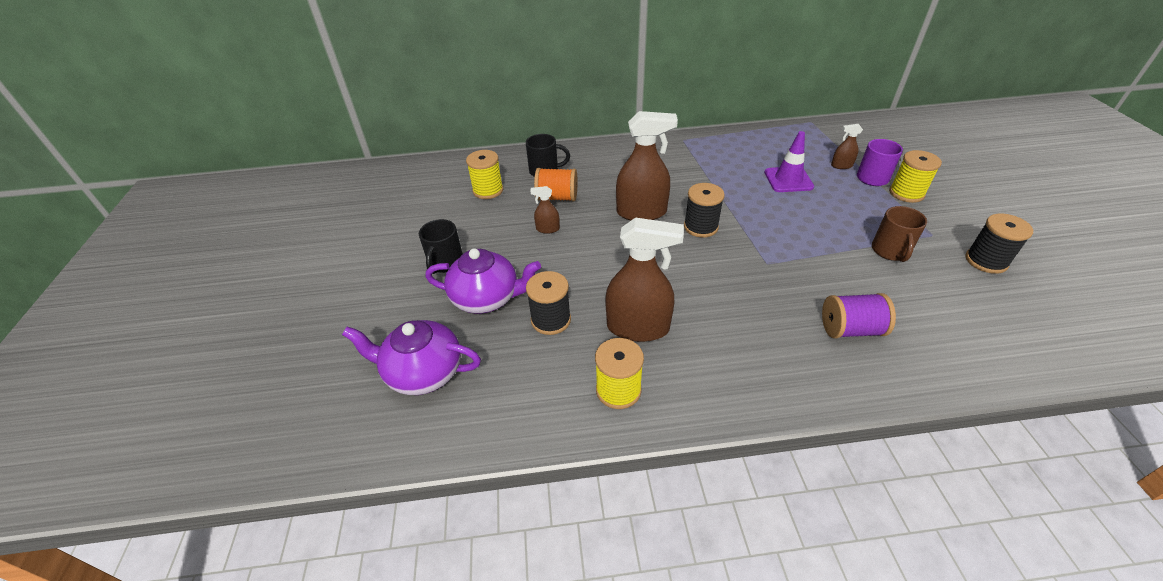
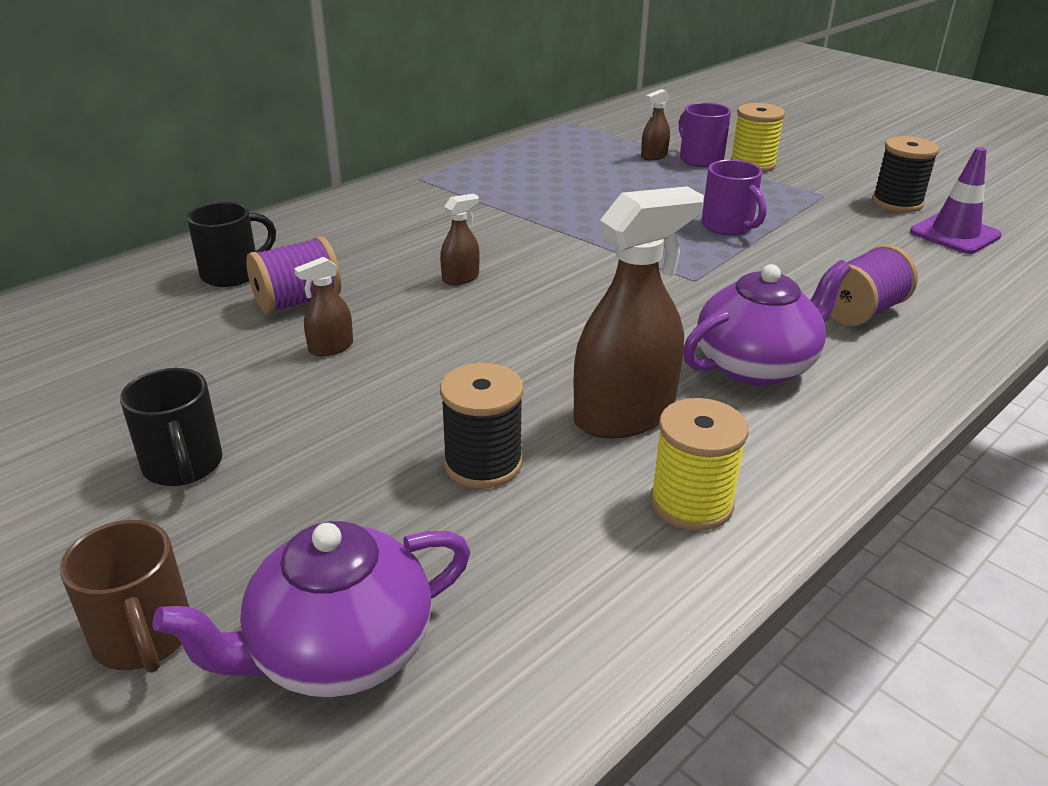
camera: 40 degrees left, 10 degrees down
purple teapot [425,248,541,314] -> purple teapot moved to [683,260,851,386]
yellow spool [466,150,503,199] -> none
orange spool [534,168,578,201] -> purple spool [246,236,341,314]
brown spray bottle [616,111,678,220] -> brown spray bottle [440,194,480,285], size x0.46
black spool [684,183,725,238] -> none
purple traffic cone [764,131,814,192] -> purple traffic cone moved to [910,147,1002,254]
brown mug [872,206,927,262] -> brown mug moved to [60,520,189,673]
none -> purple mug [702,160,766,236]

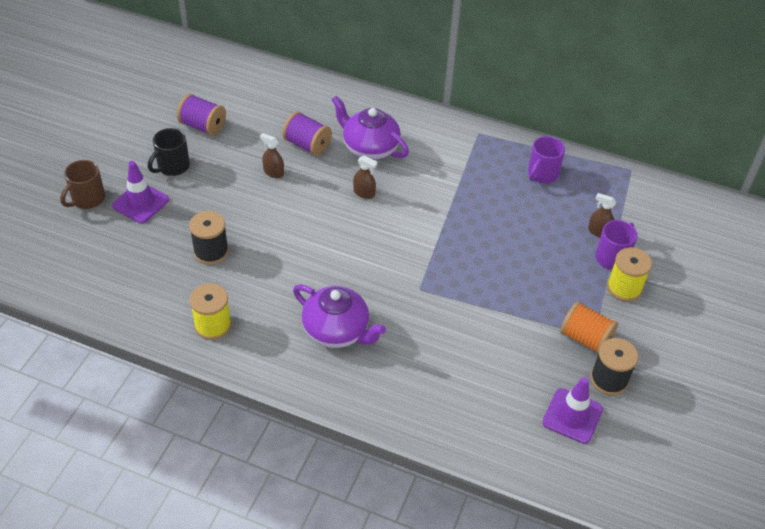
camera: 65 degrees right, 15 degrees up
purple teapot [152,521,471,698] -> purple teapot moved to [331,95,409,160]
black mug [187,202,276,287] -> none
brown spray bottle [574,186,704,438] -> none
purple mug [702,160,766,236] -> purple mug moved to [528,136,565,183]
purple spool [830,245,918,326] -> purple spool moved to [177,94,226,136]
none -> purple traffic cone [112,161,169,223]
none -> orange spool [560,301,618,354]

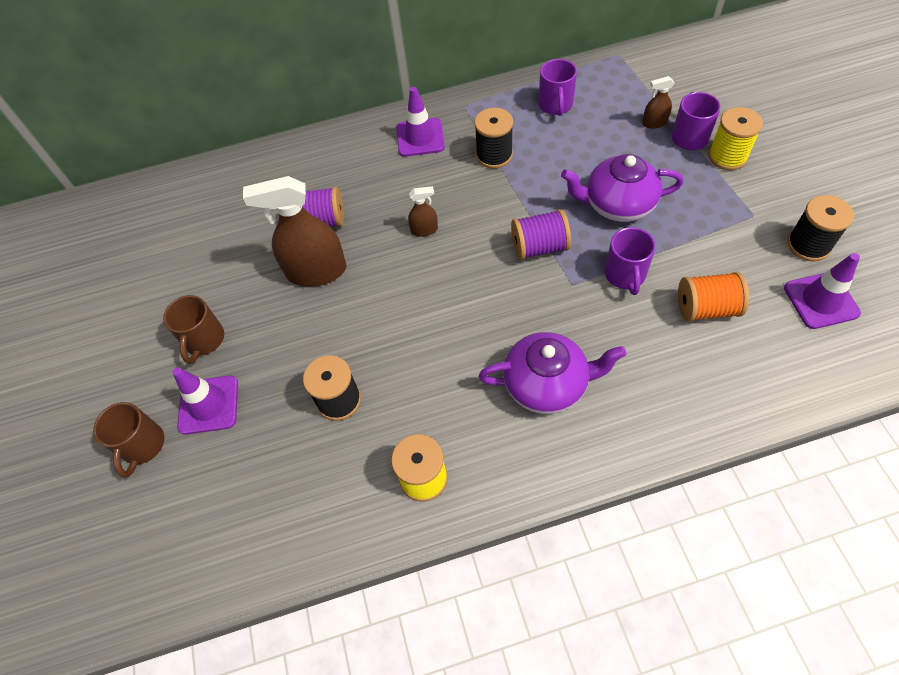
camera: 30 degrees left, 10 degrees up
black mug [148,128,190,176] -> brown mug [163,295,224,364]
purple spool [177,94,226,136] -> purple spool moved to [511,209,571,260]
brown spray bottle [260,133,284,178] -> brown spray bottle [243,176,346,287], size x2.16
purple teapot [331,95,409,160] -> purple teapot moved to [561,154,684,222]
orange spool [560,301,618,354] -> orange spool moved to [678,272,749,322]
none -> purple traffic cone [396,87,445,157]
none -> black spool [474,108,513,169]
none -> purple mug [605,227,656,295]

